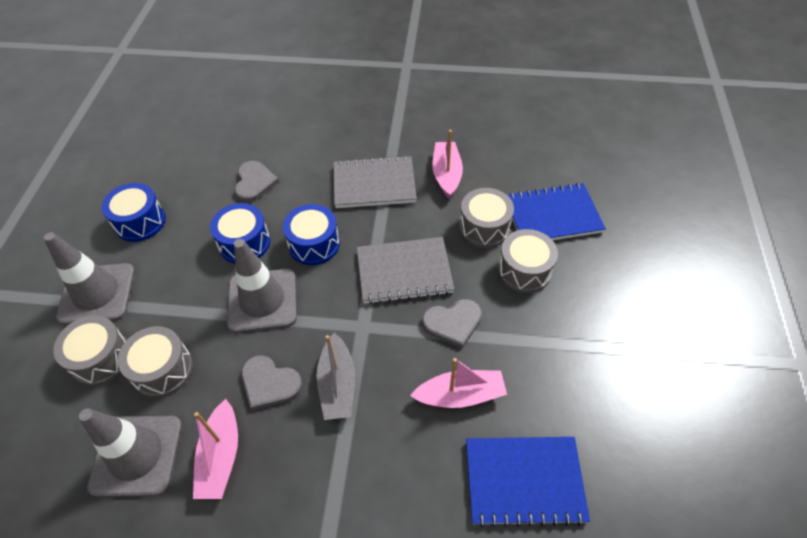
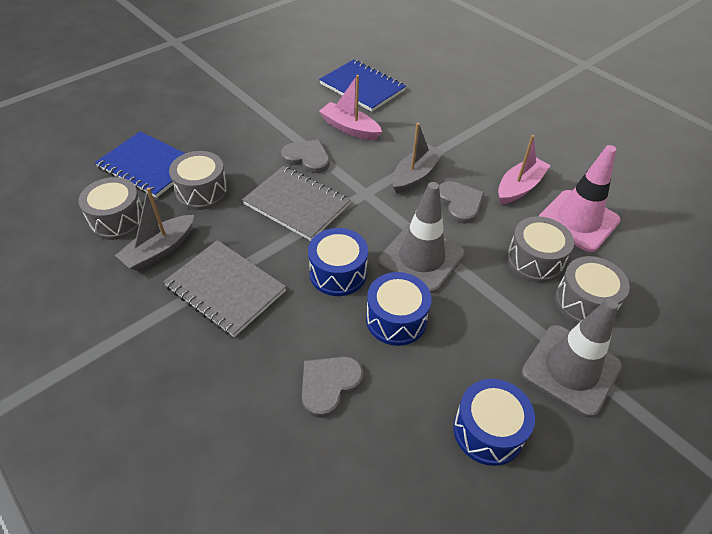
camera: 140 degrees left, 5 degrees down
grey traffic cone [79,408,182,497] -> pink traffic cone [538,145,621,252]
pink boat [432,130,463,198] -> grey boat [115,188,194,271]
grey drum [498,229,558,293] -> grey drum moved to [78,177,143,240]

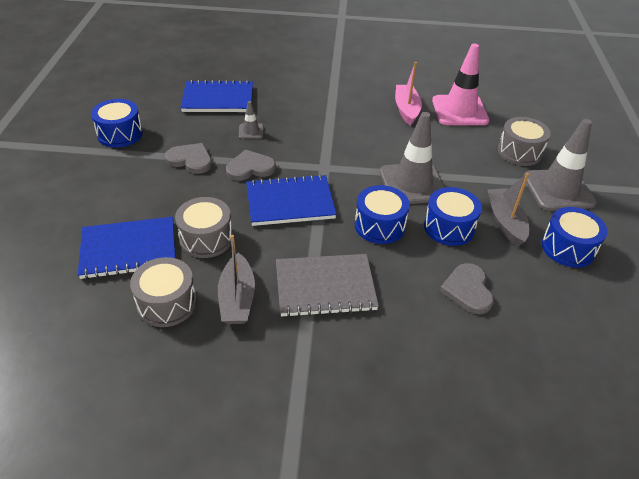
camera: 45 degrees left, 5 degrees down
grey notebook [242,166,350,241] -> blue notebook [246,174,337,226]
pink boat [319,75,382,140] -> grey traffic cone [239,101,263,139]
grey boat [392,123,444,193] -> grey boat moved to [487,173,529,246]
grey heart [439,181,484,224] -> grey heart moved to [165,143,212,174]
grey drum [507,217,574,283] -> none
none -> blue drum [91,99,143,148]

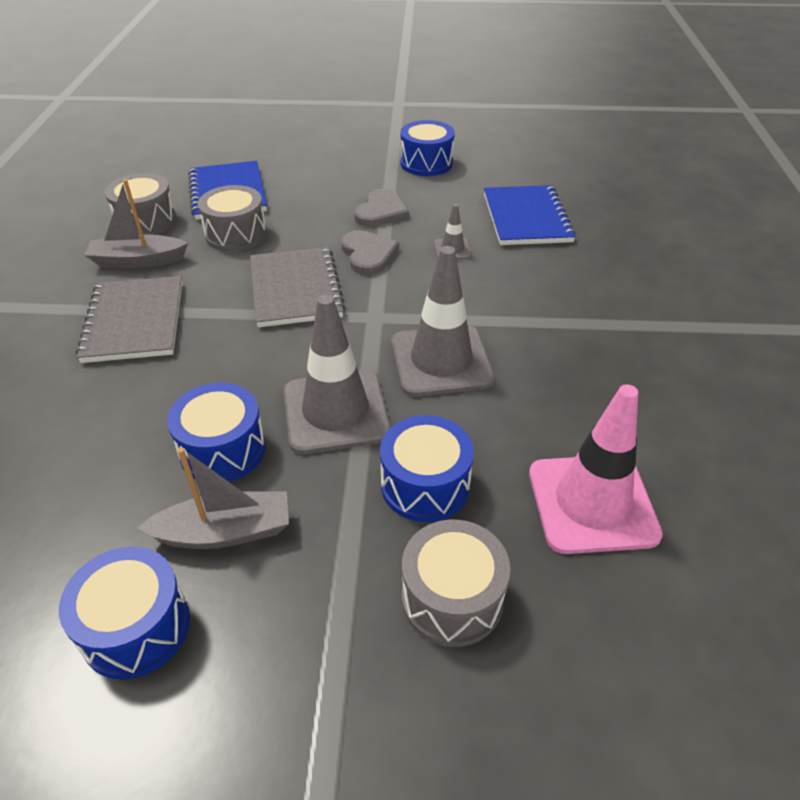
camera: 90 degrees right, 0 degrees up
blue notebook [246,174,337,226] -> grey notebook [250,247,346,328]
blue drum [355,185,410,244] -> blue drum moved to [380,415,474,522]
pink boat [395,62,422,126] -> none
grey heart [440,263,494,314] -> none
grey traffic cone [524,119,597,211] -> grey traffic cone moved to [391,246,495,397]

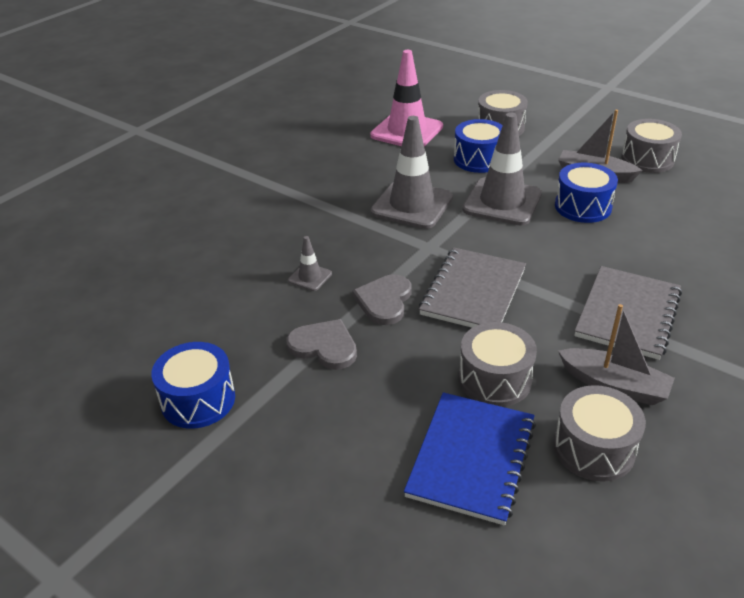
camera: 145 degrees left, 5 degrees down
blue drum [59,547,190,680] -> grey drum [621,119,682,173]
grey heart [354,188,409,227] -> grey heart turned 60 degrees clockwise [287,319,357,370]
blue notebook [484,185,576,245] -> none

